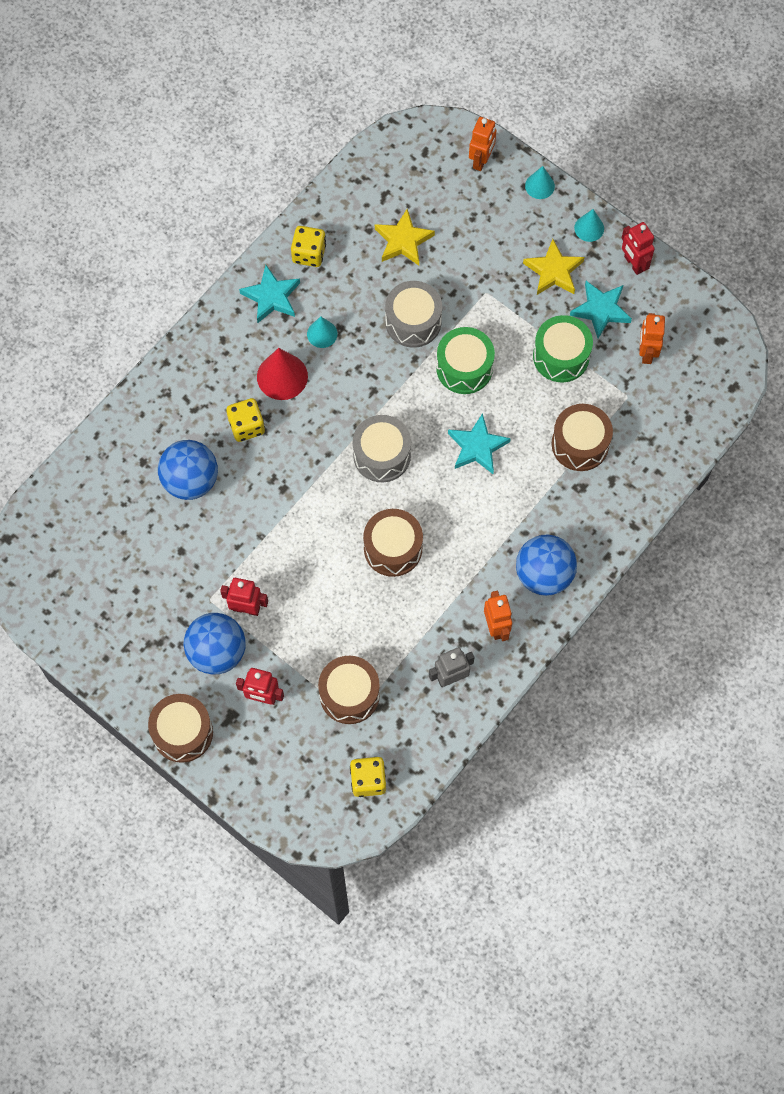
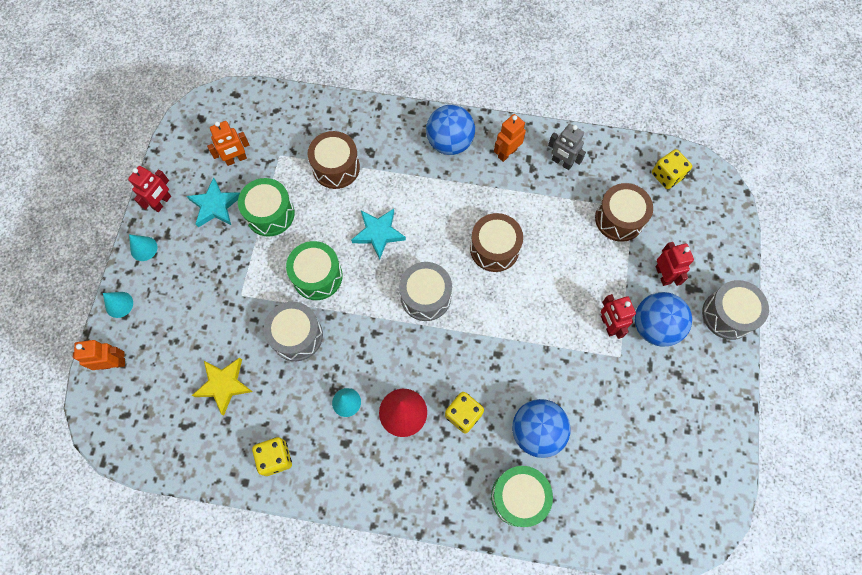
camera: 120 degrees left, 0 degrees up
brown drum [148,694,213,763] -> grey drum [702,280,769,340]
turquoise star [239,265,300,323] -> none
yellow star [523,239,585,295] -> none
none -> green drum [491,466,553,527]

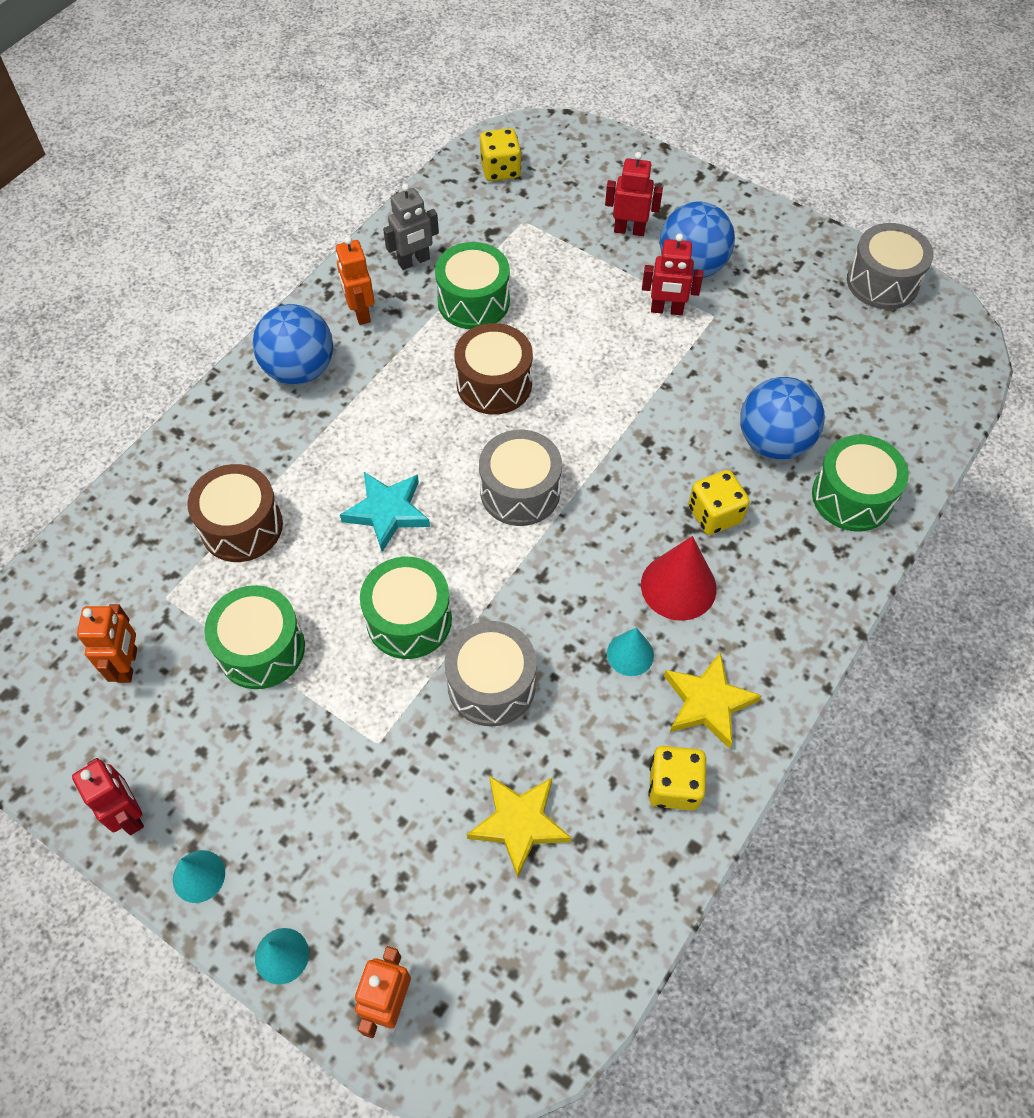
camera: 65 degrees left, 10 degrees down
turquoise star [187,178,240,227] -> none
brown drum [595,183,653,242] -> none
grey drum [702,280,769,340] -> grey drum moved to [847,223,934,309]
none -> green drum [435,242,510,329]
none -> yellow star [664,652,762,749]

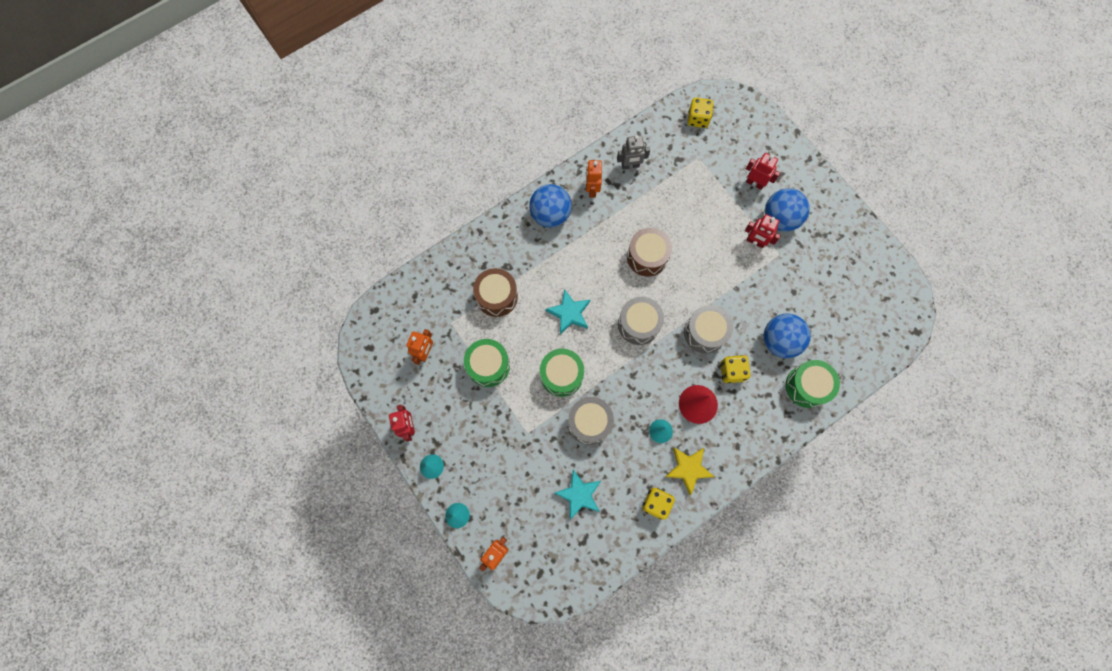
camera: 20 degrees right, 15 degrees up
green drum [435,242,510,329] -> none
yellow star [467,775,571,878] -> turquoise star [554,470,601,519]
grey drum [847,223,934,309] -> grey drum moved to [684,305,733,354]

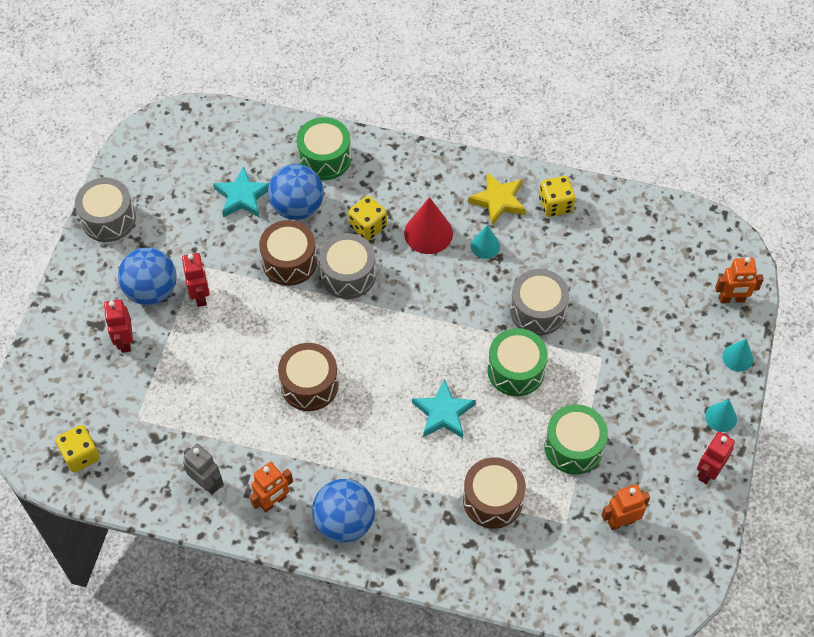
camera: 130 degrees left, 15 degrees down
turquoise star [554,470,601,519] -> turquoise star moved to [213,166,269,218]
grey drum [618,297,664,345] -> grey drum moved to [75,178,136,242]
none -> brown drum [259,220,317,286]

